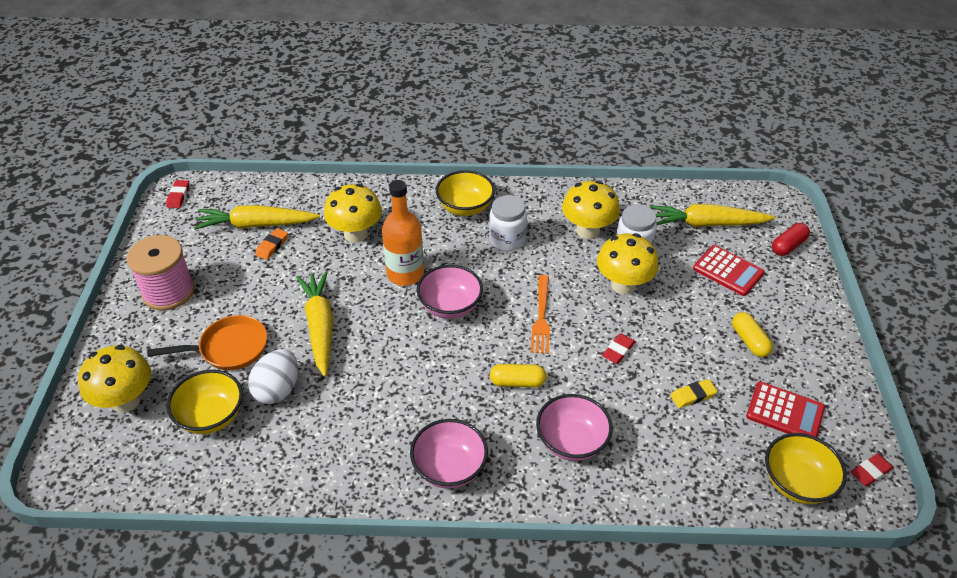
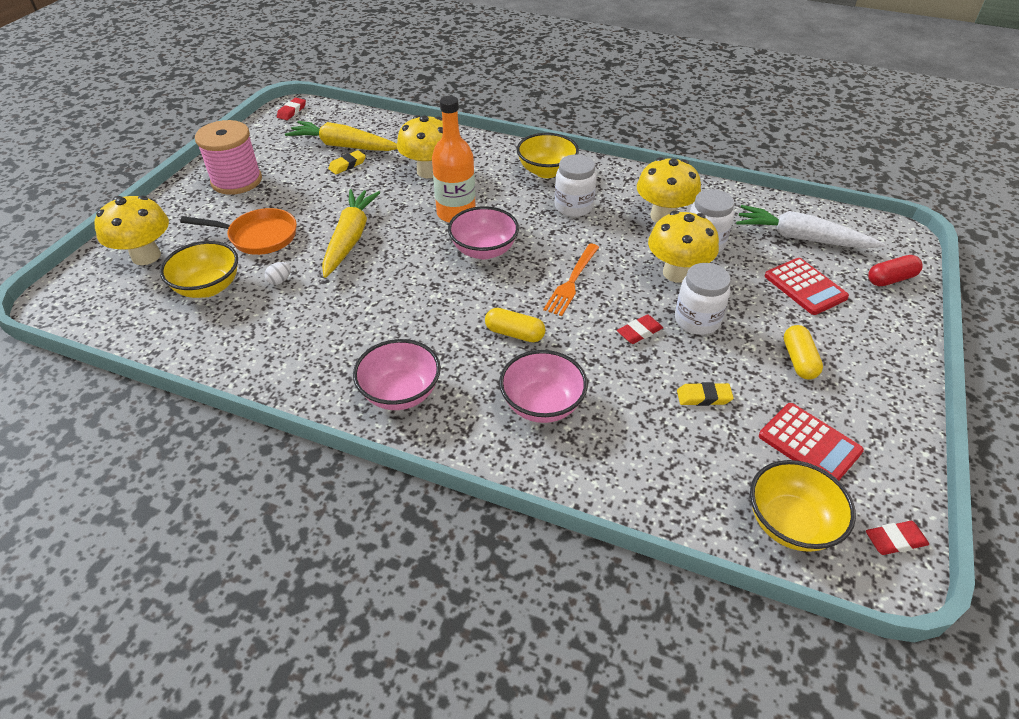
camera: 20 degrees right, 0 degrees up
white egg [248,349,298,404] -> white egg [264,262,291,285], size x0.45
orange eraser [255,228,288,260] -> yellow eraser [328,150,366,174]
yellow carrot [650,204,775,227] -> white carrot [736,205,885,249]
none -> white jar [675,263,731,335]

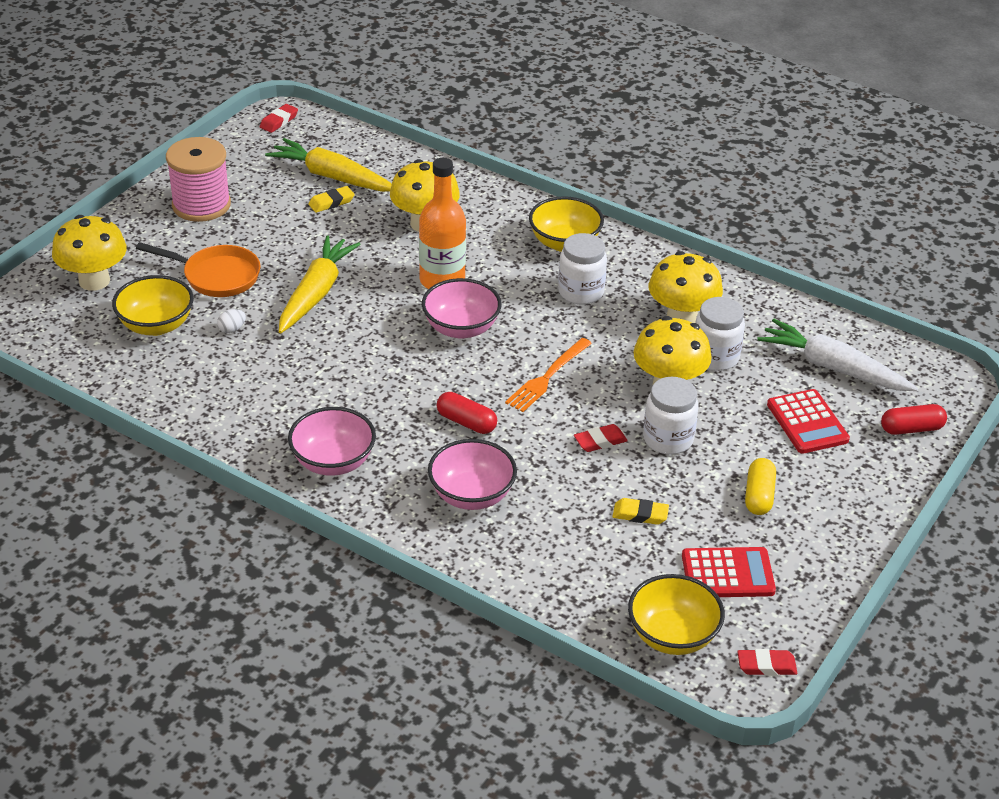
camera: 10 degrees right, 5 degrees down
yellow capsule [485,308,546,342] -> red capsule [437,392,497,434]
red calculator [759,403,864,481] -> red calculator turned 60 degrees counterclockwise [682,547,776,597]

